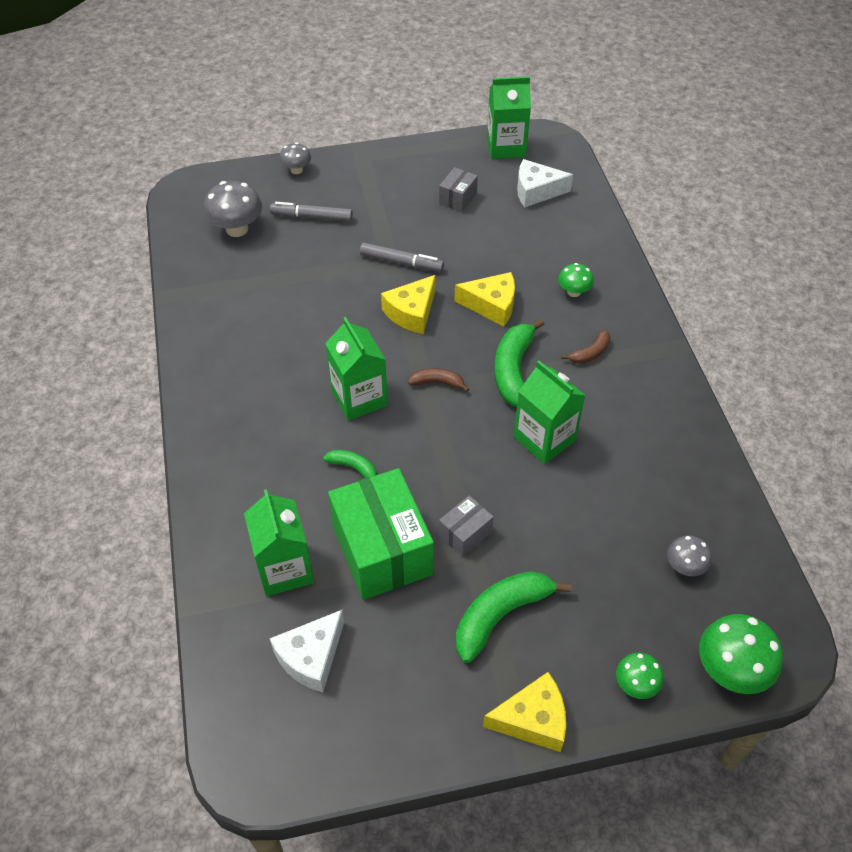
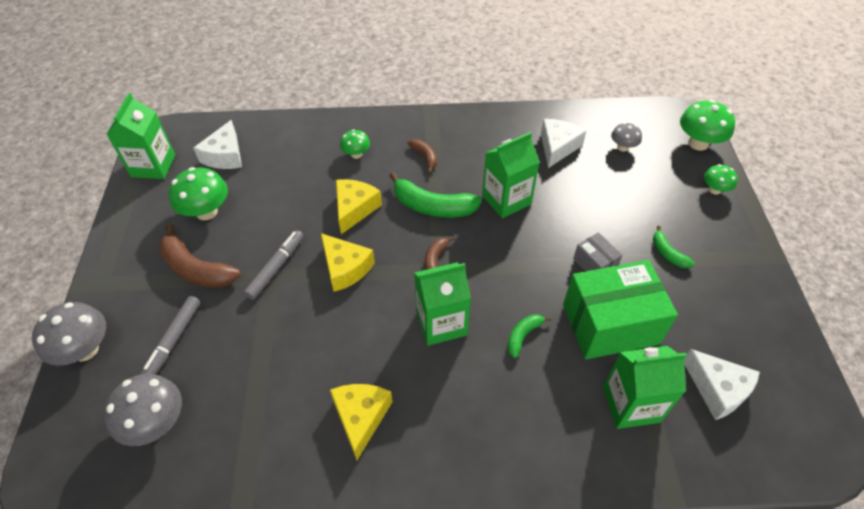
camera: 80 degrees left, 0 degrees up
grey mushroom [279,142,311,174] -> grey mushroom [32,302,106,366], size x1.72
grey box [439,167,478,212] -> green mushroom [169,167,228,220]
green banana [456,571,571,663] -> green banana [653,226,695,268], size x0.53
yellow cheese [483,672,566,752] -> yellow cheese moved to [330,384,392,460]
none -> brown banana [159,224,241,288]
none -> white cheese [541,119,586,168]

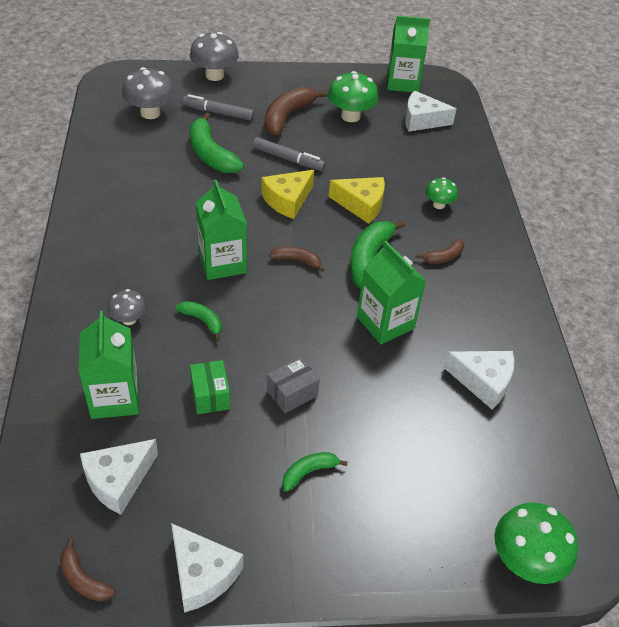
camera: 85 degrees right, 5 degrees down
yellow cheese [330,384,392,460] -> none
green box [563,260,678,360] -> green box [190,360,230,414], size x0.47
grey mushroom [611,123,642,152] -> grey mushroom moved to [108,289,147,325]
green mushroom [704,164,738,195] -> none
none -> brown banana [60,538,115,601]
none -> white cheese [171,523,243,613]
none -> green banana [190,112,244,173]

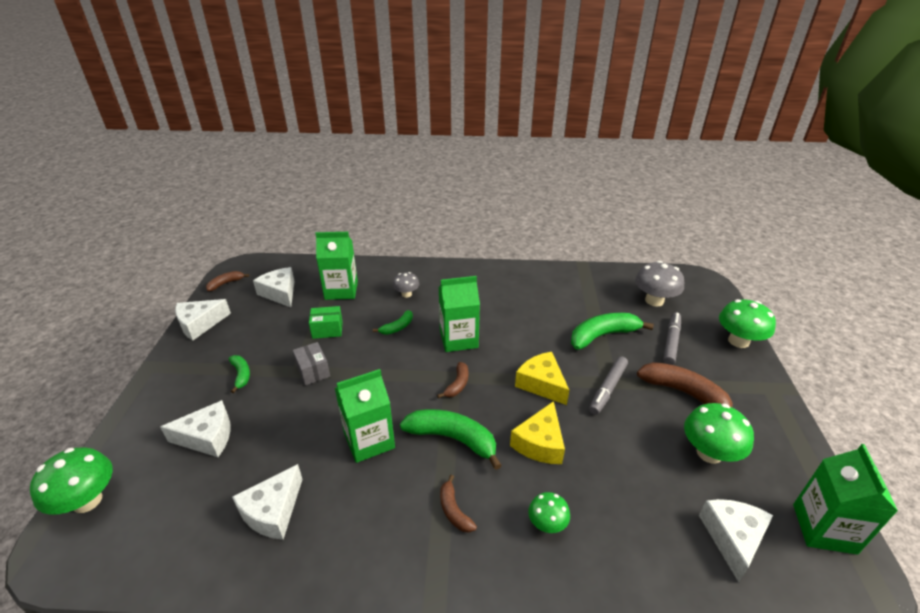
camera: 100 degrees right, 10 degrees down
grey mushroom [190,32,239,81] -> green mushroom [719,299,776,348]
none -> white cheese [160,400,231,457]

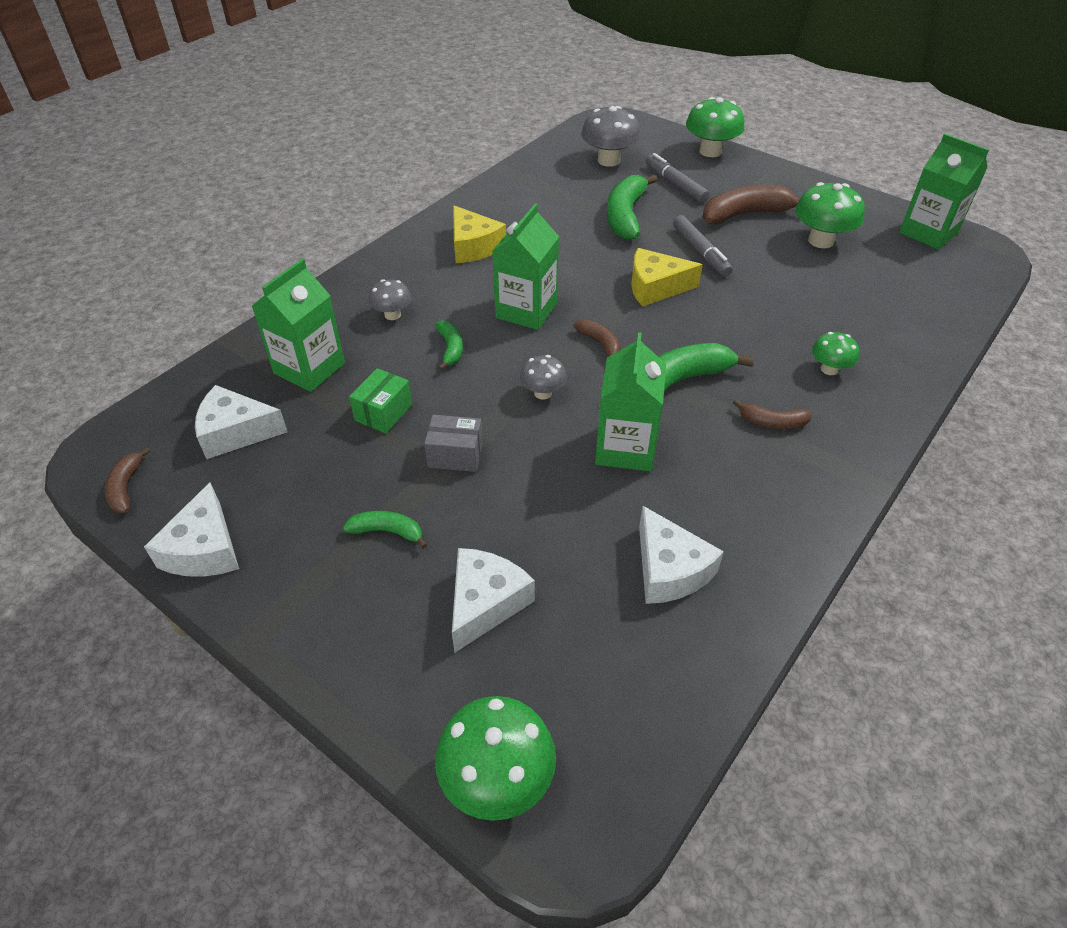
camera: 55 degrees left, 10 degrees up
yellow cheese [510,401,565,464] -> yellow cheese moved to [453,205,506,263]
white cheese [699,499,773,582] -> none
none -> grey mushroom [520,355,567,399]

